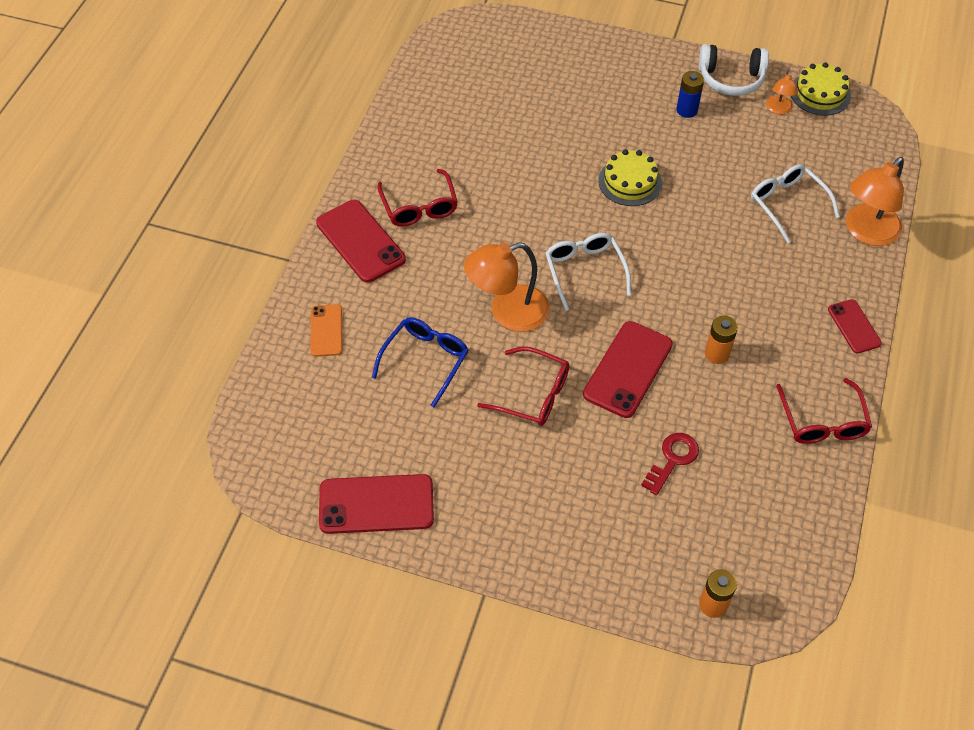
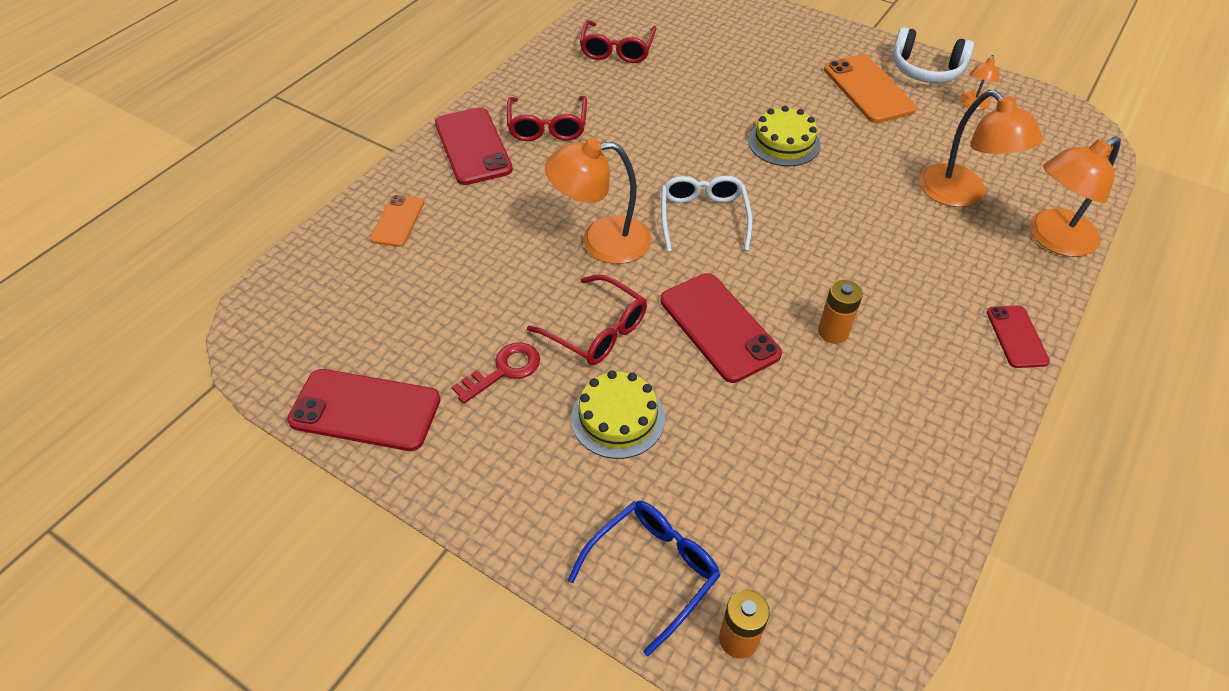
camera: 15 degrees right, 5 degrees down
blue glasses [372,317,469,407] -> blue glasses moved to [568,501,721,656]
red phone [583,321,673,418] -> red phone turned 75 degrees counterclockwise [660,273,782,383]
red key [641,433,699,495] -> red key moved to [452,342,540,404]
blue battery [676,71,704,118] -> orange phone [824,55,917,123]
white glasses [751,164,840,243] -> orange lamp [919,90,1043,207]
red glasses [776,378,872,444] -> red glasses moved to [580,20,657,63]
yellow cake [791,62,851,116] -> yellow cake moved to [571,370,665,459]

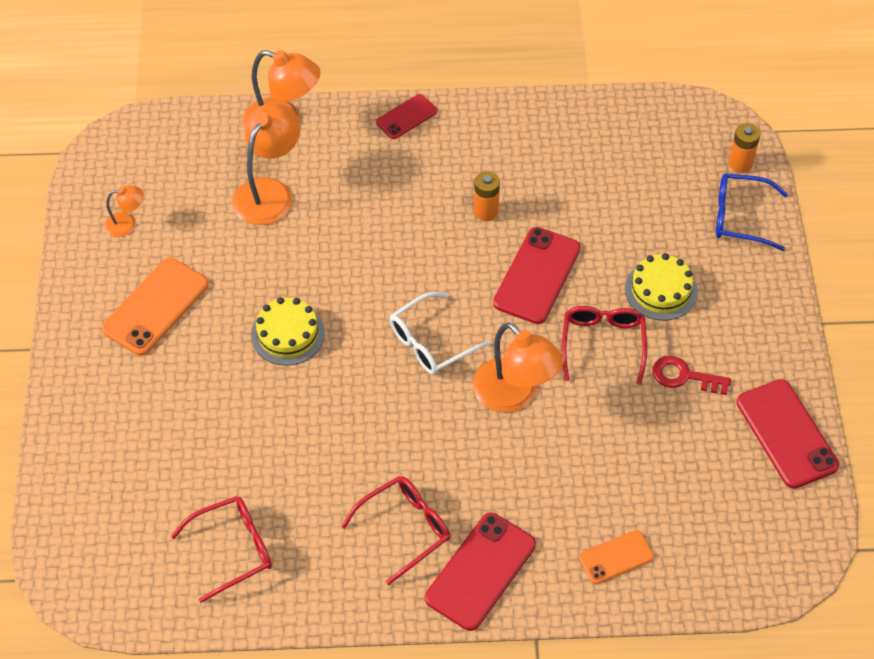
camera: 125 degrees left, 5 degrees up
white headphones [892,27,974,83] -> none

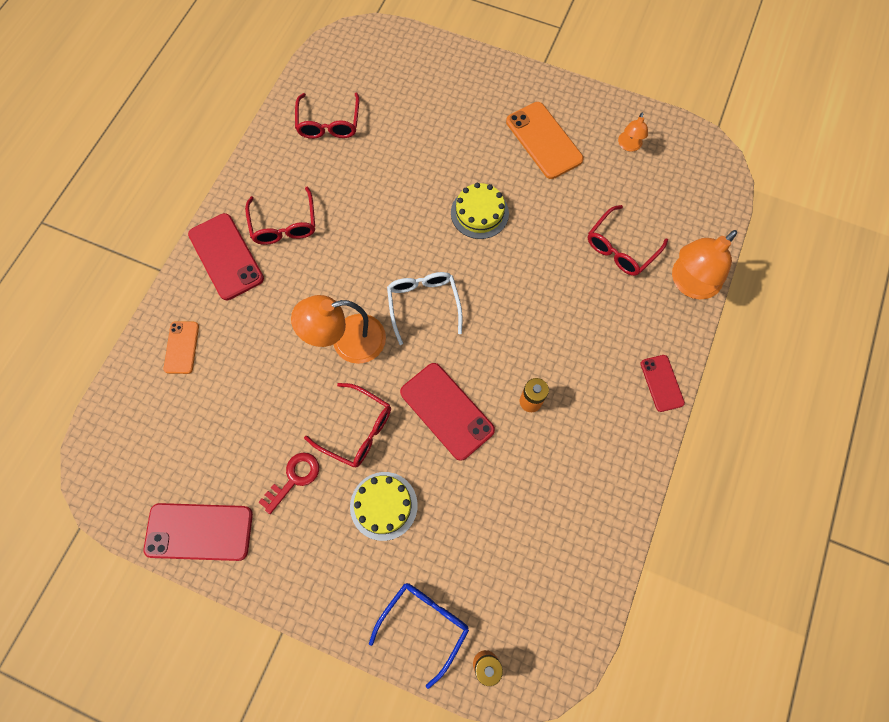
camera: 115 degrees right, 15 degrees up
orange lamp [232,103,300,225] -> red glasses [588,205,668,276]

